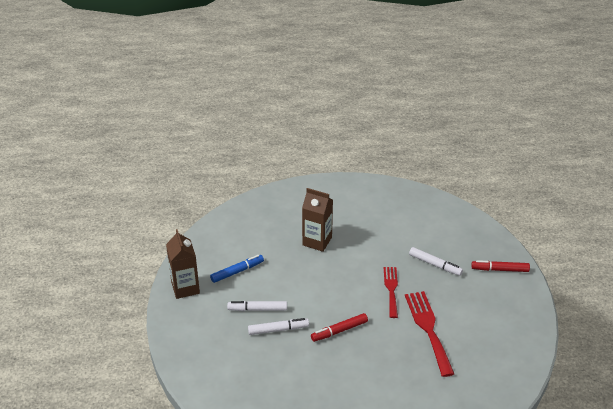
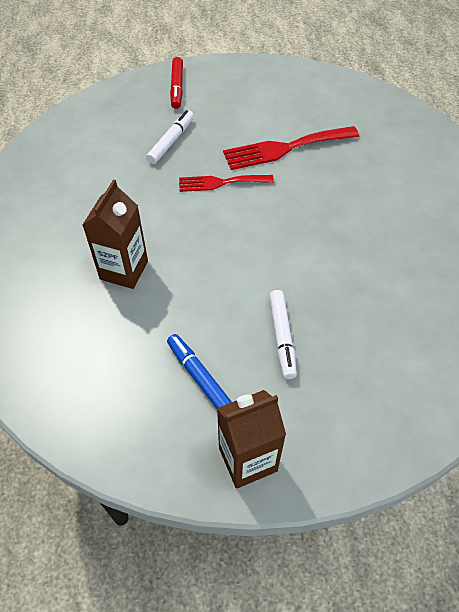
camera: 95 degrees left, 15 degrees up
white marker [248,318,309,335] -> none
red marker [311,313,368,342] -> none

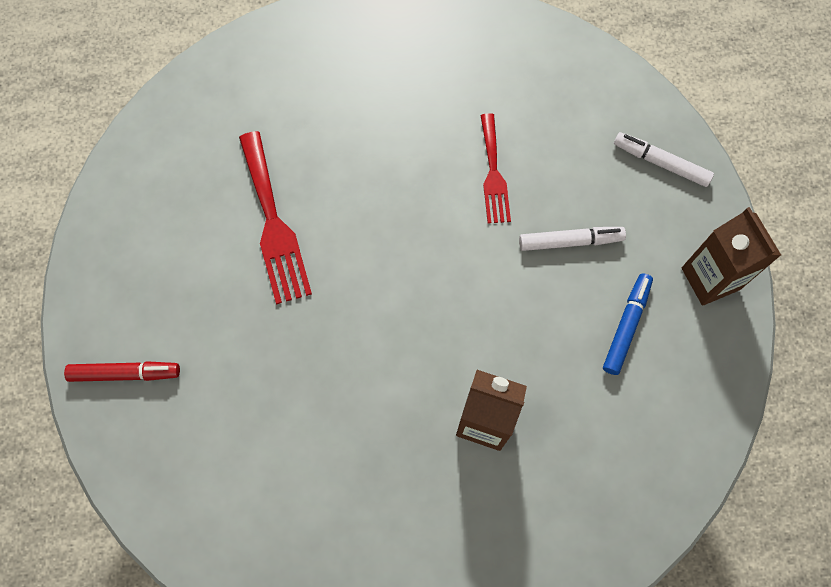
camera: 90 degrees left, 15 degrees up
white marker [146,110,194,164] -> white marker moved to [614,132,714,187]
blue marker [167,334,232,409] -> blue marker turned 150 degrees clockwise [603,273,653,375]
red fork [179,175,274,192] -> red fork moved to [480,113,511,223]

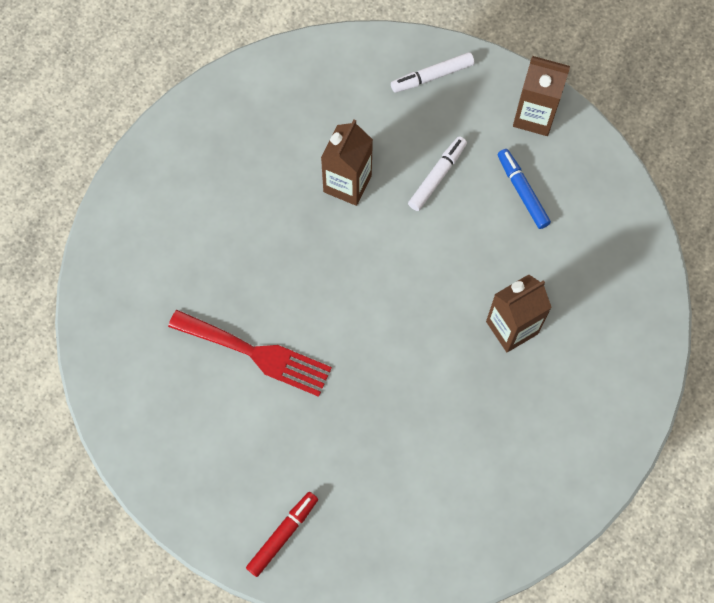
camera: 50 degrees left, 0 degrees up
red fork [480,113,511,223] -> brown carton [321,120,373,206]

